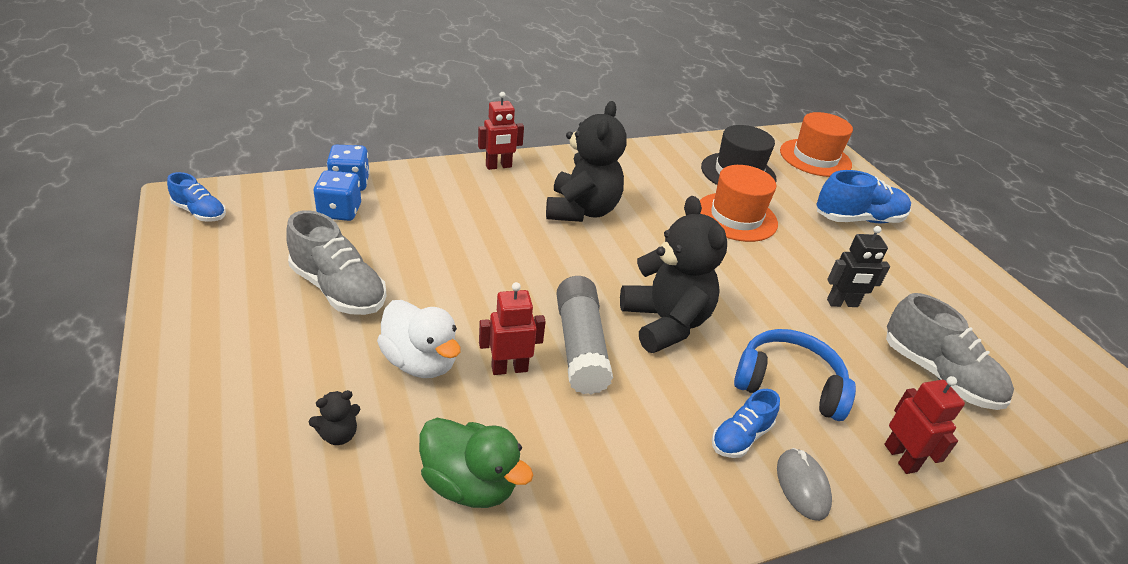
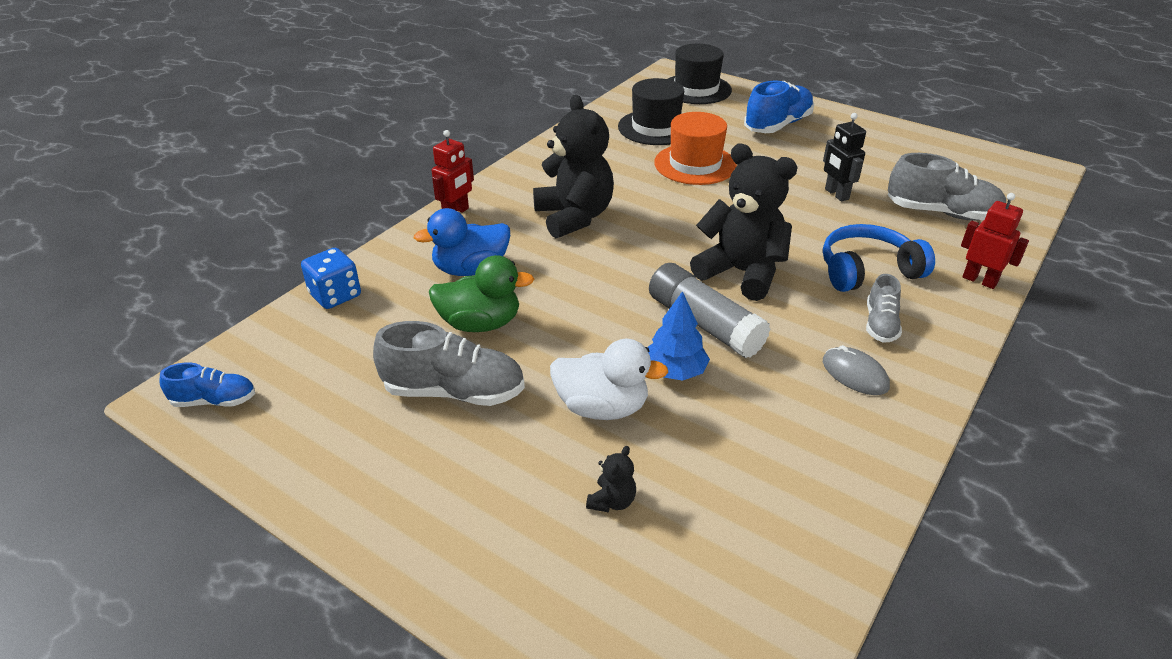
camera: 30 degrees left, 0 degrees up
blue dice [314,170,361,221] -> none
green duck [419,418,533,508] -> green duck moved to [429,255,534,332]
red robot [479,282,546,375] -> blue tree [648,291,710,381]
blue shoe [712,389,780,458] -> grey shoe [866,274,902,343]
grey mouse [777,448,832,521] -> grey mouse moved to [823,345,890,395]
orange hat [780,112,853,177] -> black hat [668,44,732,104]
black robot [827,226,890,307] -> black robot turned 105 degrees clockwise [823,113,866,201]
none -> blue duck [414,208,510,276]

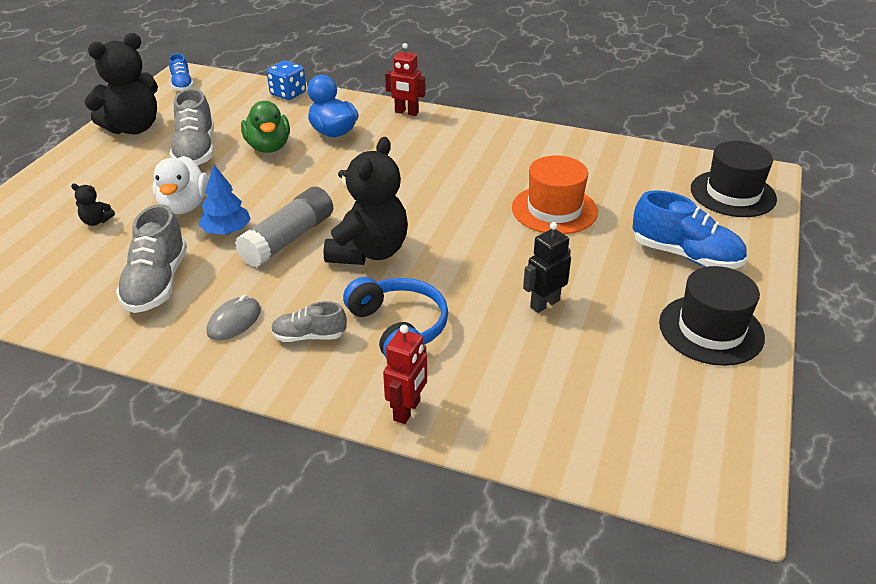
camera: 75 degrees right, 0 degrees up
black teddy bear [533,95,614,238] -> black teddy bear moved to [84,33,158,134]
black hat [618,78,684,145] -> black hat moved to [659,266,765,366]
grey shoe [888,153,1006,221] -> grey shoe moved to [116,204,187,313]

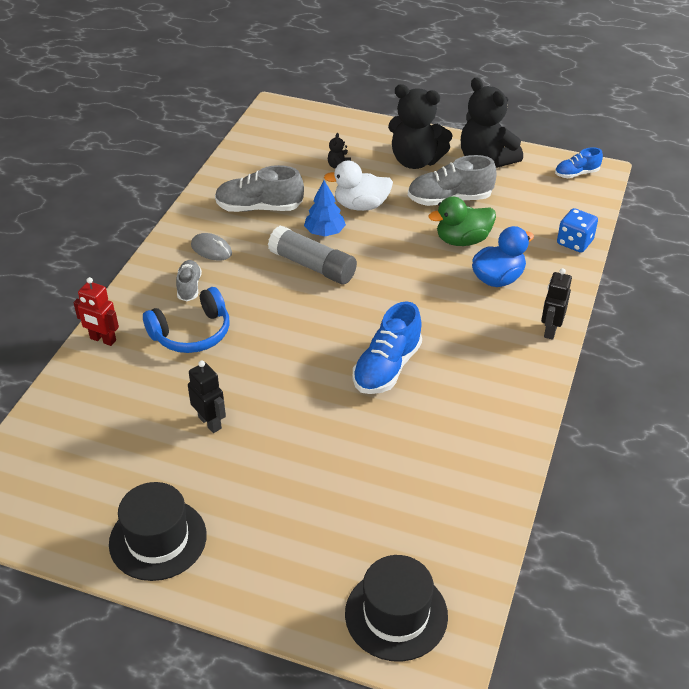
camera: 90 degrees right, 5 degrees up
black teddy bear [324,137,408,265] -> black teddy bear moved to [388,84,453,169]
red robot [385,43,426,116] -> black robot [541,268,572,340]
orange hat [512,156,598,234] -> none
blue shoe [633,190,747,269] -> blue shoe moved to [353,301,422,394]

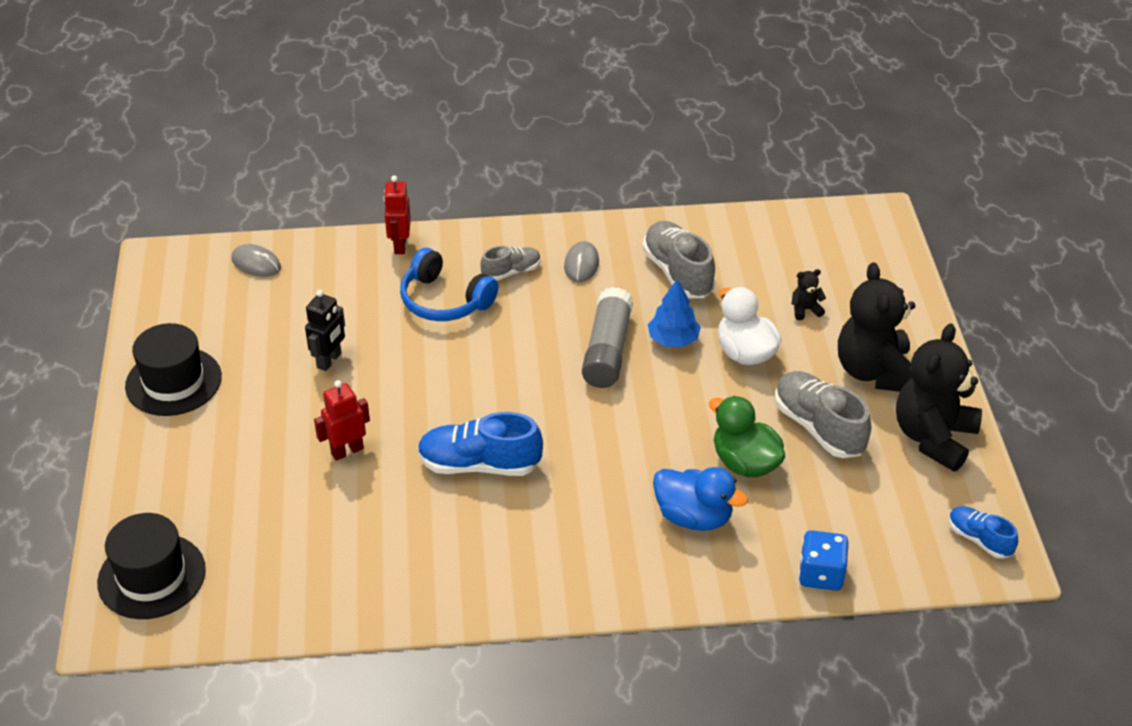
camera: 65 degrees right, 0 degrees up
black robot [541,268,572,340] -> none
none -> grey mouse [231,244,281,277]
none -> red robot [314,380,370,461]

